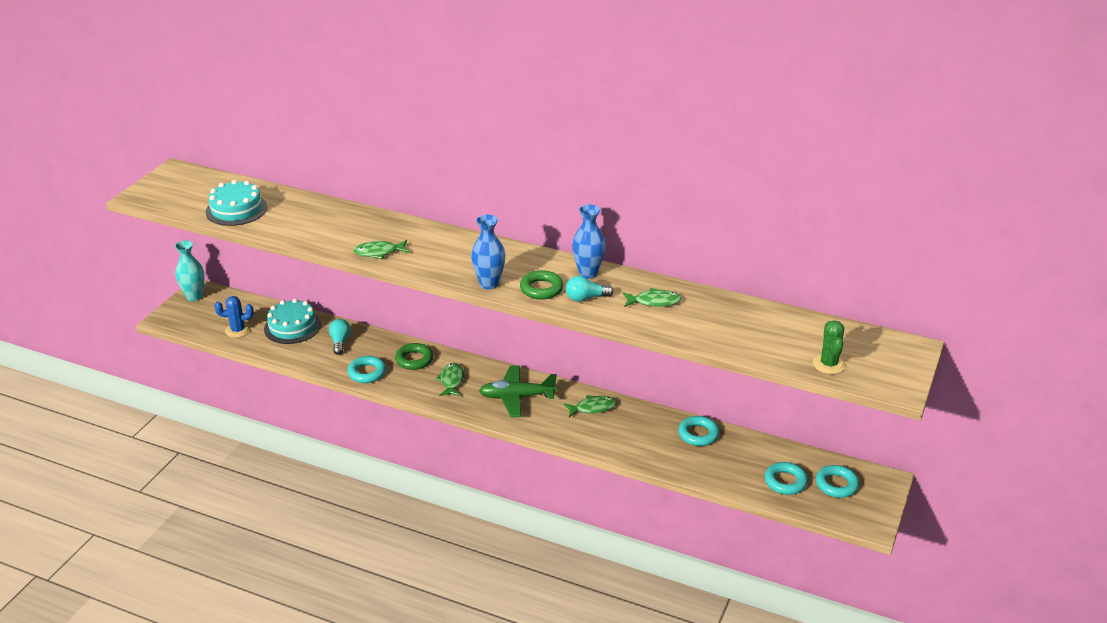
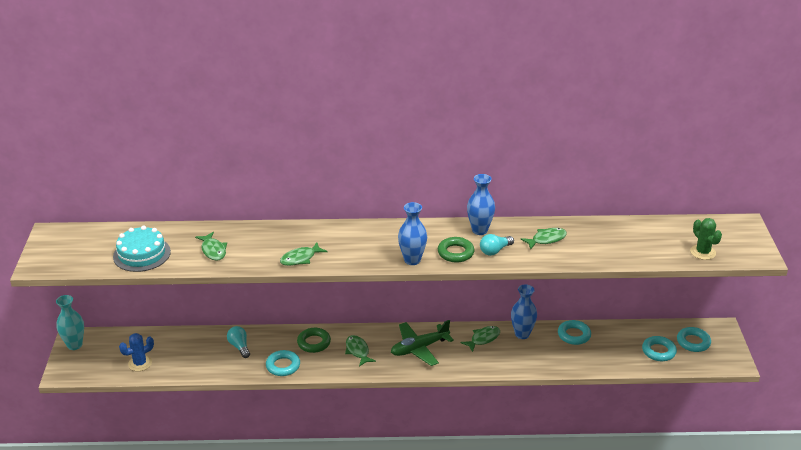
camera: 25 degrees left, 0 degrees up
turquoise cake [264,299,321,344] -> none
none -> green fish [195,232,227,261]
none -> blue vase [511,284,537,339]

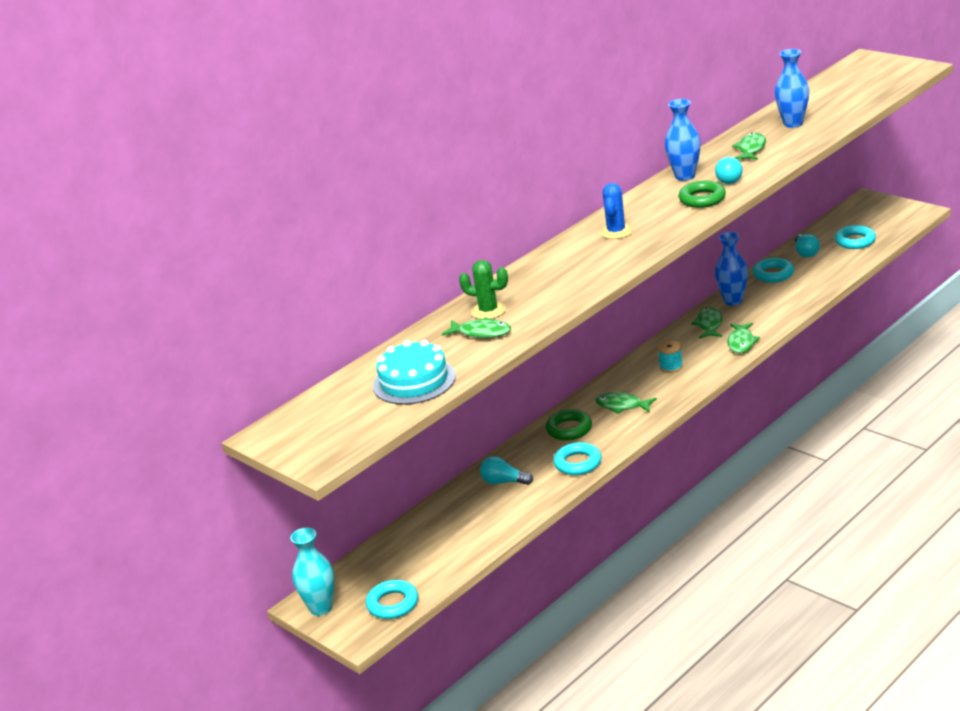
camera: 40 degrees left, 5 degrees down
blue cactus [119,333,154,371] -> blue cactus moved to [600,183,633,239]
green fish [280,242,328,266] -> green fish moved to [727,323,760,353]
green plane [391,320,454,366] -> turquoise spool [658,340,683,373]
blue vase [398,202,427,265] -> blue vase moved to [775,49,809,128]
turquoise ring [677,327,711,352] -> turquoise ring moved to [366,580,418,619]
green cactus [690,218,722,260] -> green cactus moved to [459,260,508,319]
none -> turquoise light bulb [795,234,820,258]

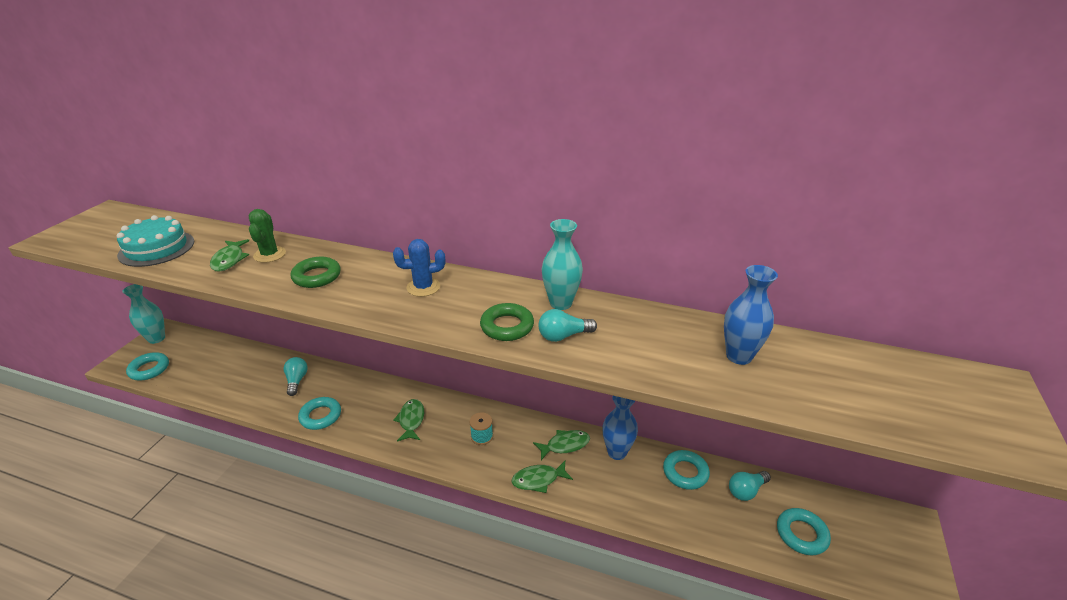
camera: 60 degrees right, 5 degrees up
green ring [546,409,592,441] -> green ring moved to [290,257,341,288]
blue vase [665,99,701,181] -> turquoise vase [541,219,583,310]
green fish [732,133,766,160] -> none

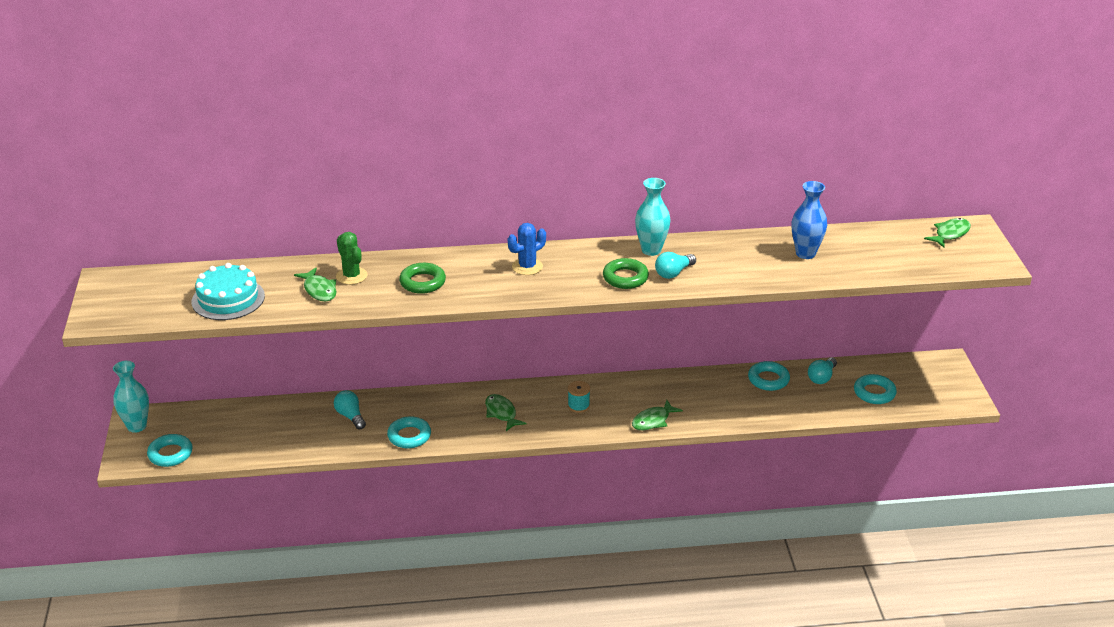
camera: 25 degrees left, 0 degrees up
green fish [533,430,590,460] -> green fish moved to [924,218,971,248]
blue vase [602,396,638,460] -> none

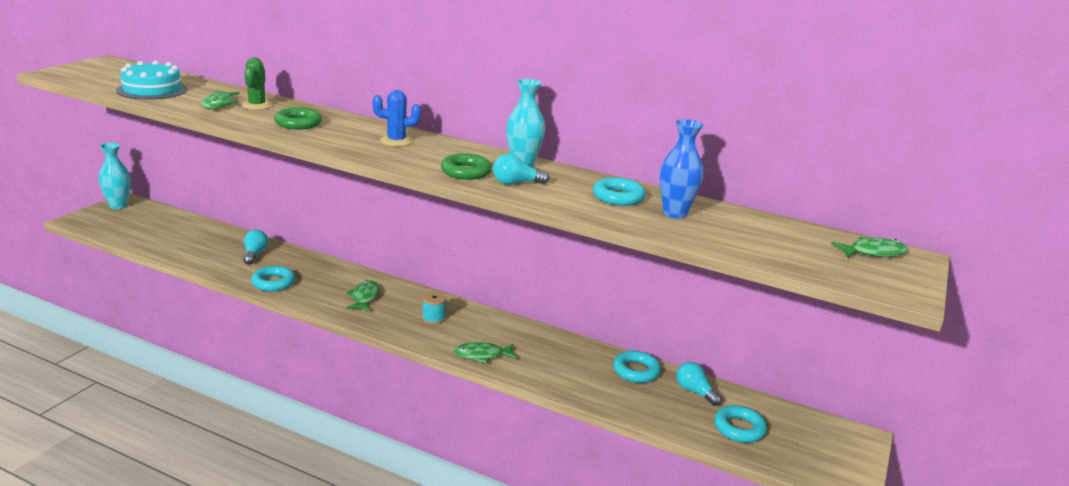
camera: 30 degrees right, 10 degrees down
turquoise ring [147,434,193,467] -> turquoise ring moved to [593,177,645,206]
turquoise light bulb [808,357,837,384] -> turquoise light bulb turned 75 degrees clockwise [676,362,722,406]

